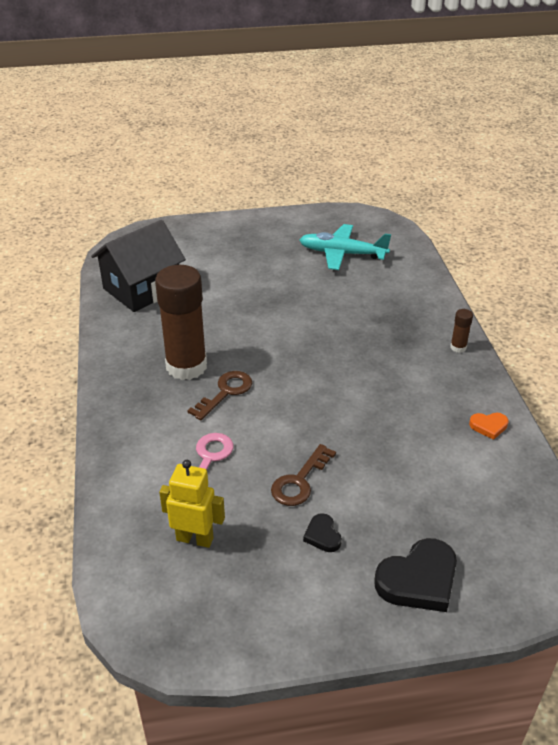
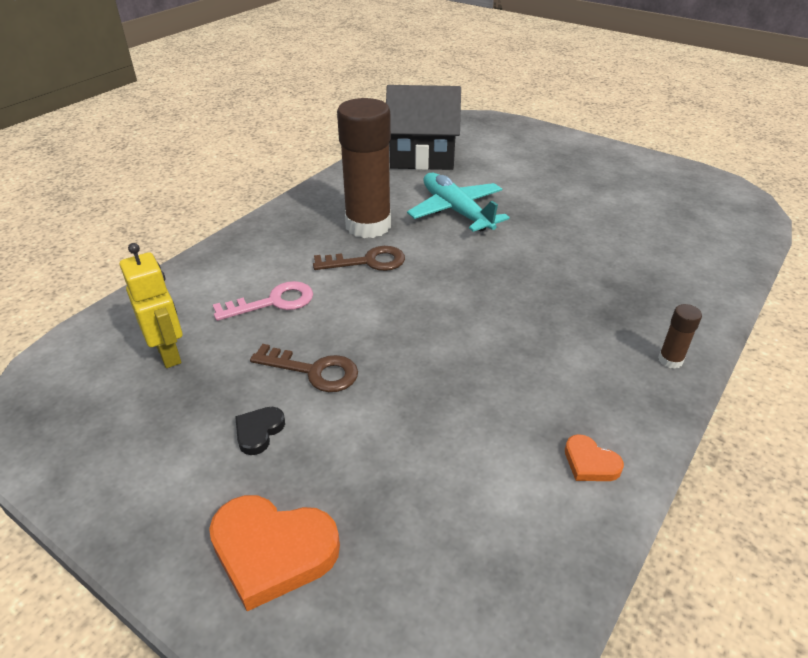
camera: 45 degrees right, 0 degrees up
brown key [271,444,336,506] -> brown key turned 150 degrees counterclockwise [250,344,358,392]
turquoise plane [299,224,391,270] -> turquoise plane moved to [407,173,510,232]
black heart [374,538,457,612] -> orange heart [209,495,340,611]

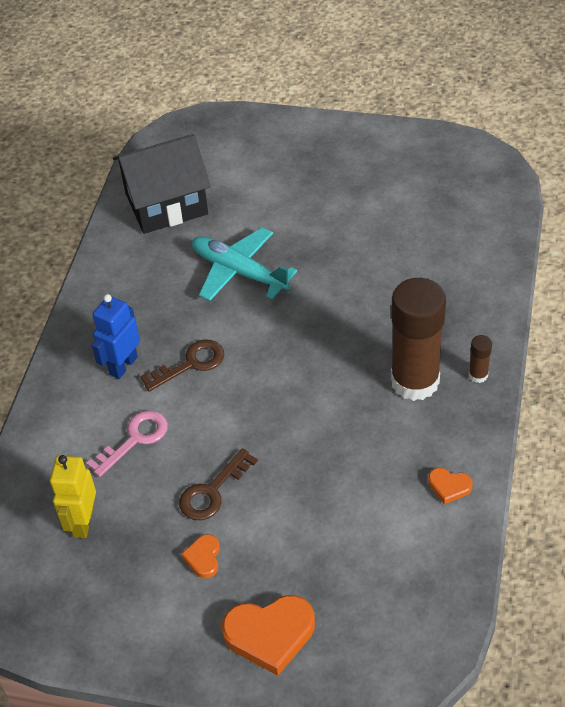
camera: 20 degrees left, 10 degrees up
yellow robot [120,243,182,368] -> yellow robot turned 120 degrees counterclockwise [50,455,96,538]
black heart [235,407,285,455] -> orange heart [181,534,220,579]
brown key [250,344,358,392] -> brown key turned 135 degrees clockwise [179,448,258,520]
brown glue stick [337,98,391,238] -> brown glue stick moved to [391,278,446,401]
none -> blue robot [92,294,140,379]

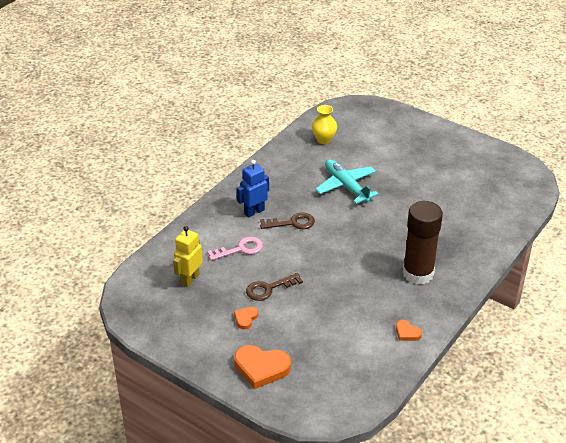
camera: 20 degrees right, 10 degrees down
black house [113,134,211,234] -> yellow vase [312,105,337,144]
brown glue stick [468,335,492,383] -> none

